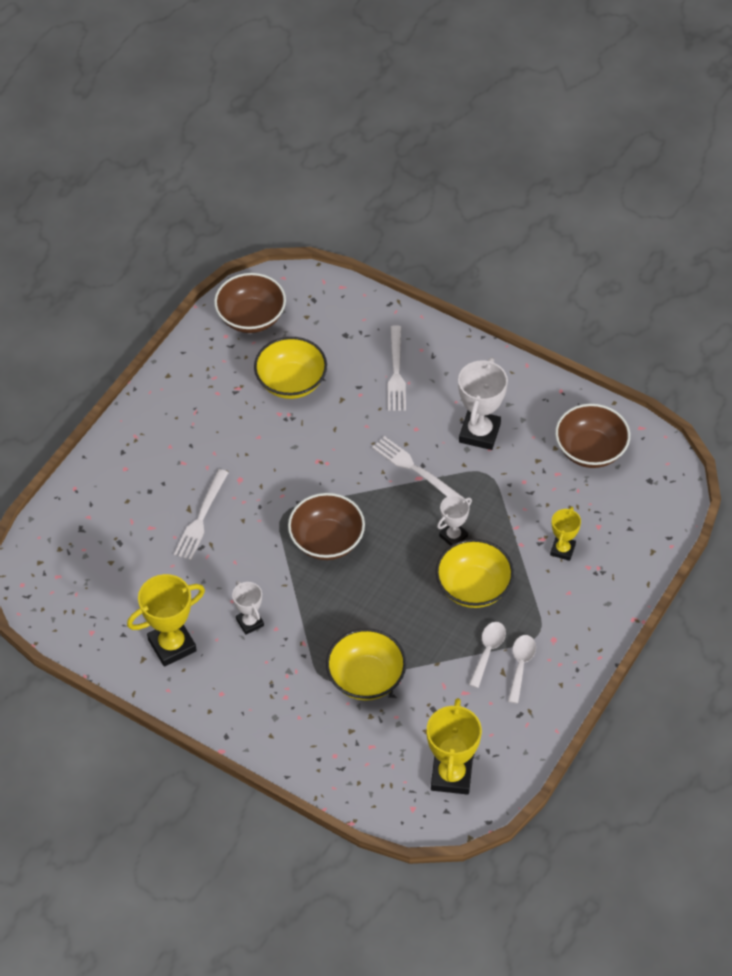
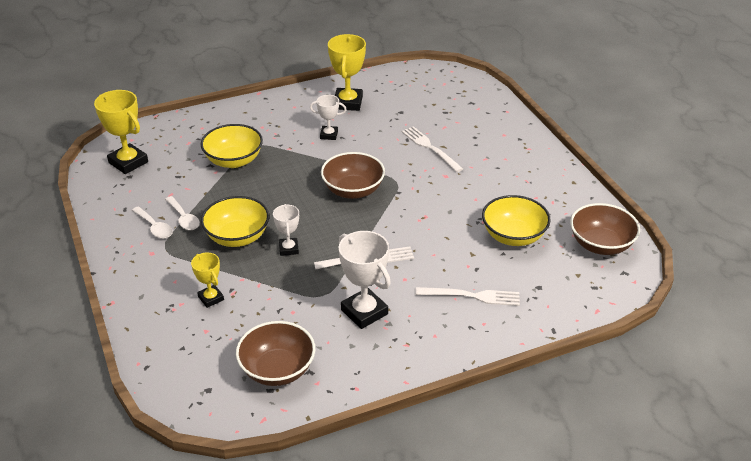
camera: 125 degrees right, 15 degrees down
white fork [388,325,406,411] -> white fork turned 150 degrees clockwise [415,287,520,306]

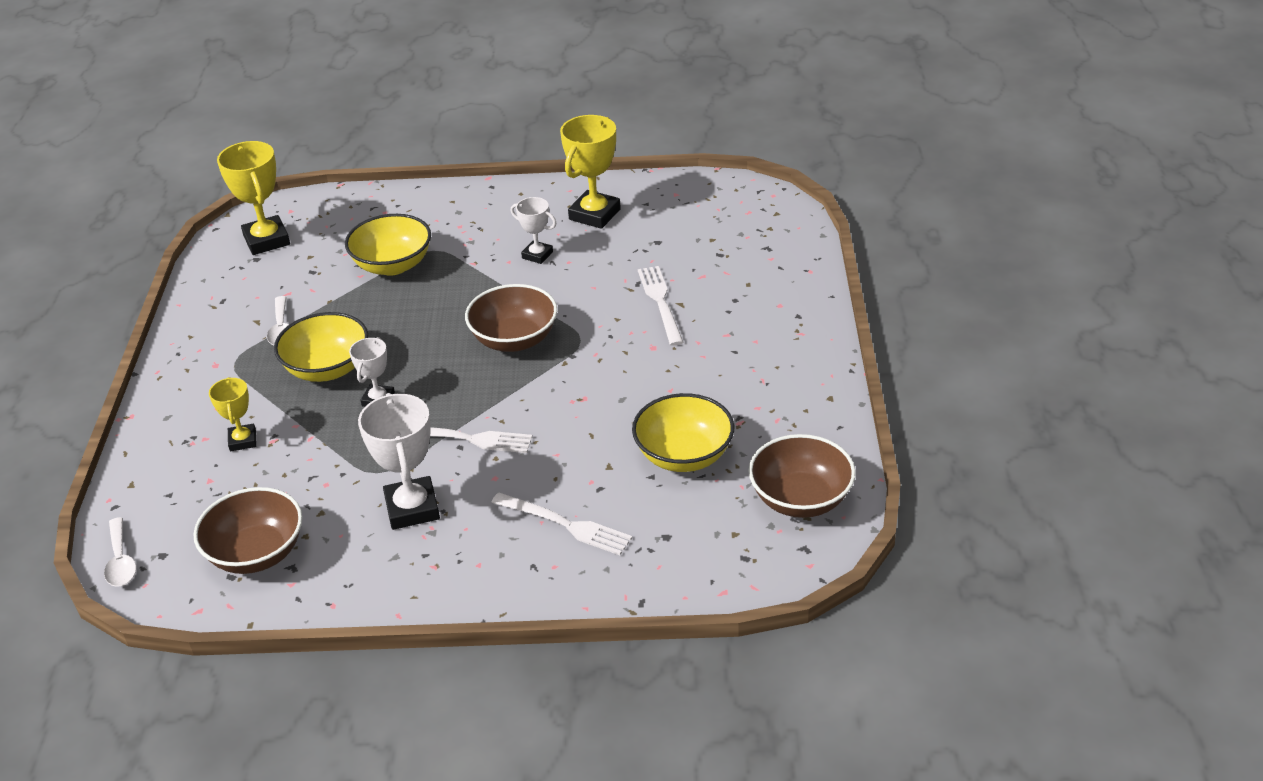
camera: 25 degrees right, 0 degrees up
white spoon [132,207,173,239] -> white spoon moved to [104,517,136,587]

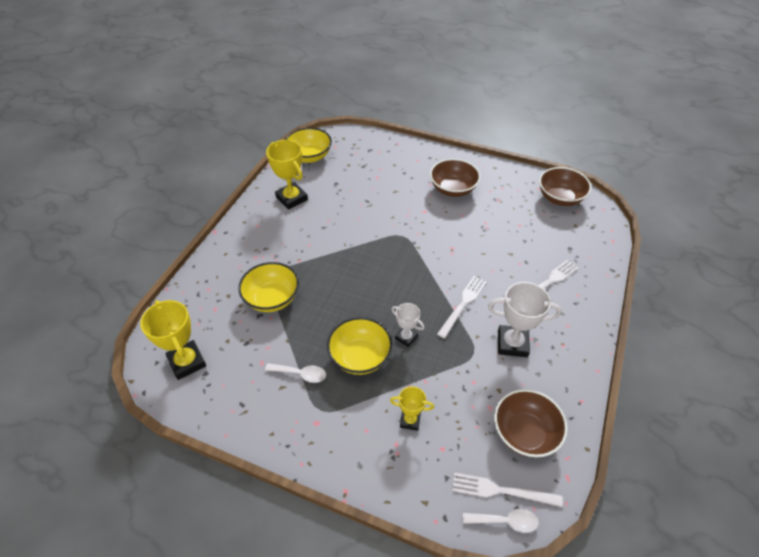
camera: 70 degrees left, 10 degrees up
yellow trophy [217,141,290,255] -> yellow trophy turned 60 degrees clockwise [140,300,206,380]
brown bowl [465,284,557,352] -> brown bowl moved to [430,159,480,197]
white trophy [511,197,557,264] -> none
yellow bowl [632,393,734,472] -> yellow bowl moved to [285,128,332,163]
white fork [638,266,683,346] -> white fork moved to [452,473,563,507]

